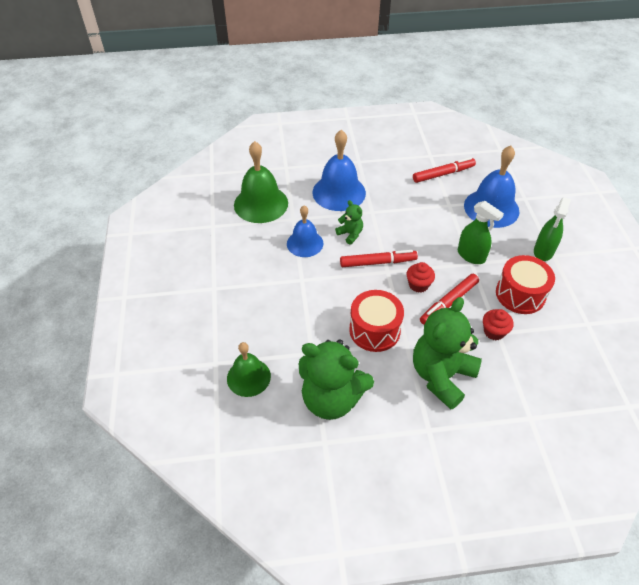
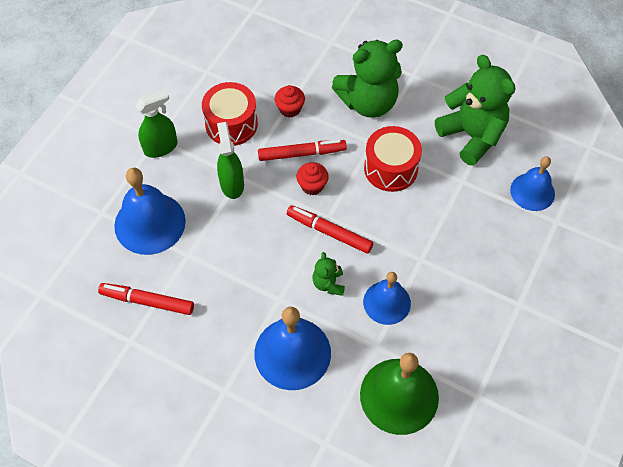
camera: 145 degrees left, 10 degrees up
green bell [227,342,271,397] -> blue bell [510,156,555,211]

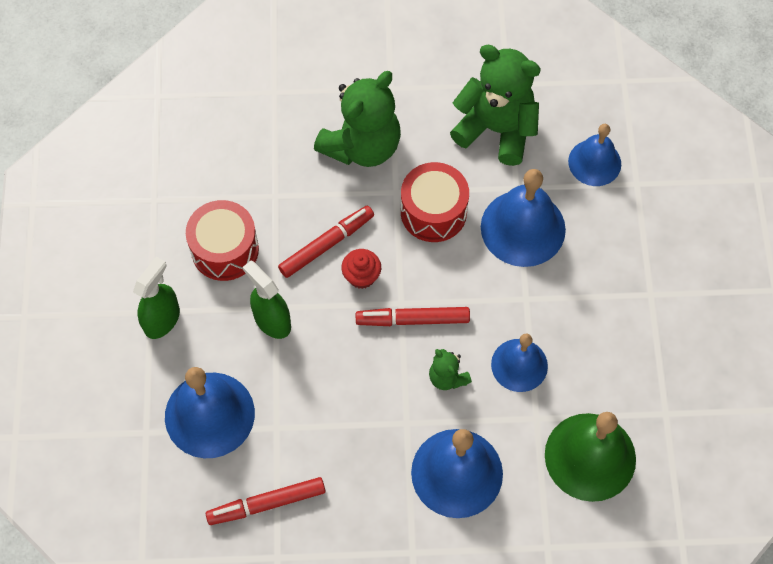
camera: 30 degrees left, 5 degrees up
red cupcake [275,85,305,117] -> none
none -> blue bell [481,169,566,267]

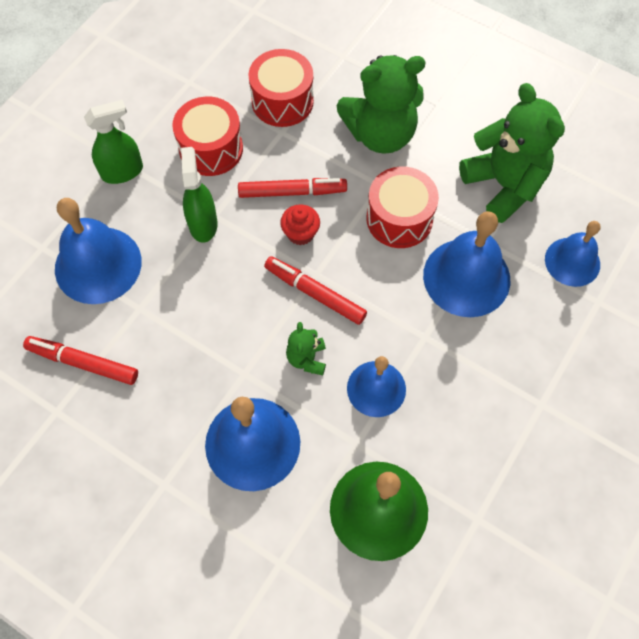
camera: 35 degrees right, 0 degrees up
none -> red drum [248,49,314,127]

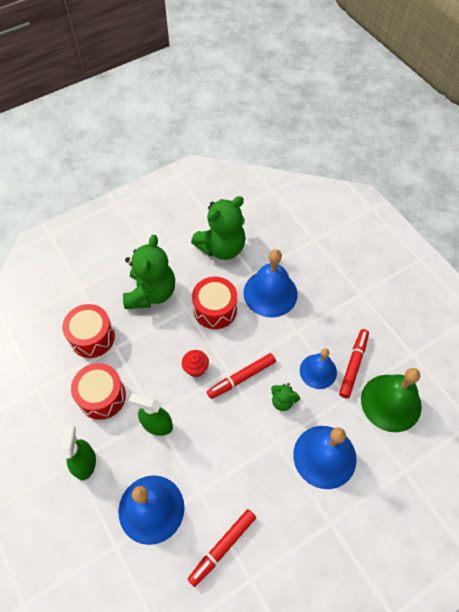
camera: 65 degrees left, 5 degrees down
red marker [238,178,347,198] -> red marker moved to [339,329,369,398]
green teddy bear [459,83,565,223] -> green teddy bear turned 150 degrees clockwise [191,196,246,260]
blue bell [545,221,601,287] -> none

